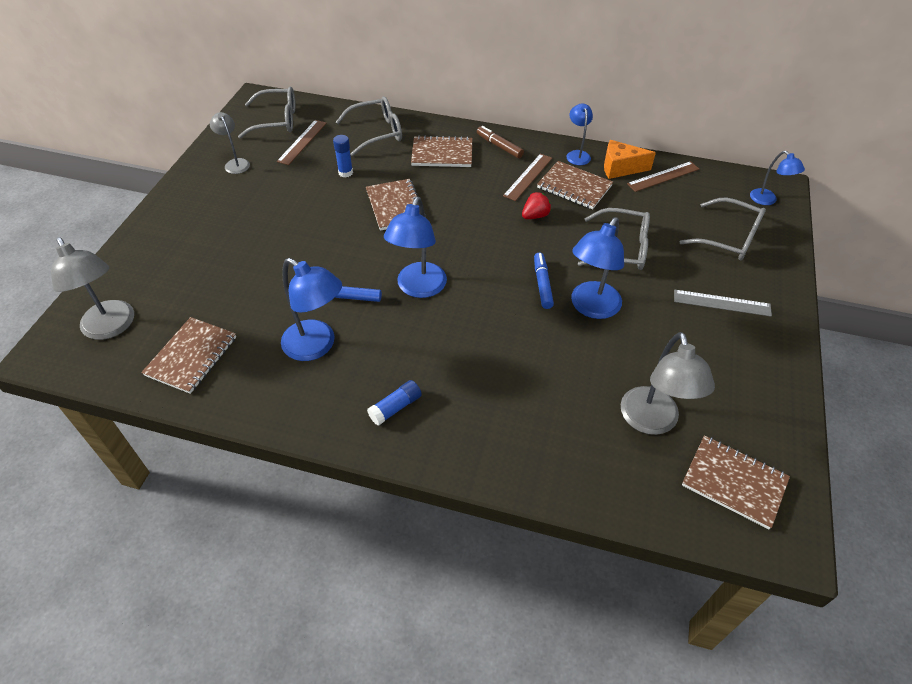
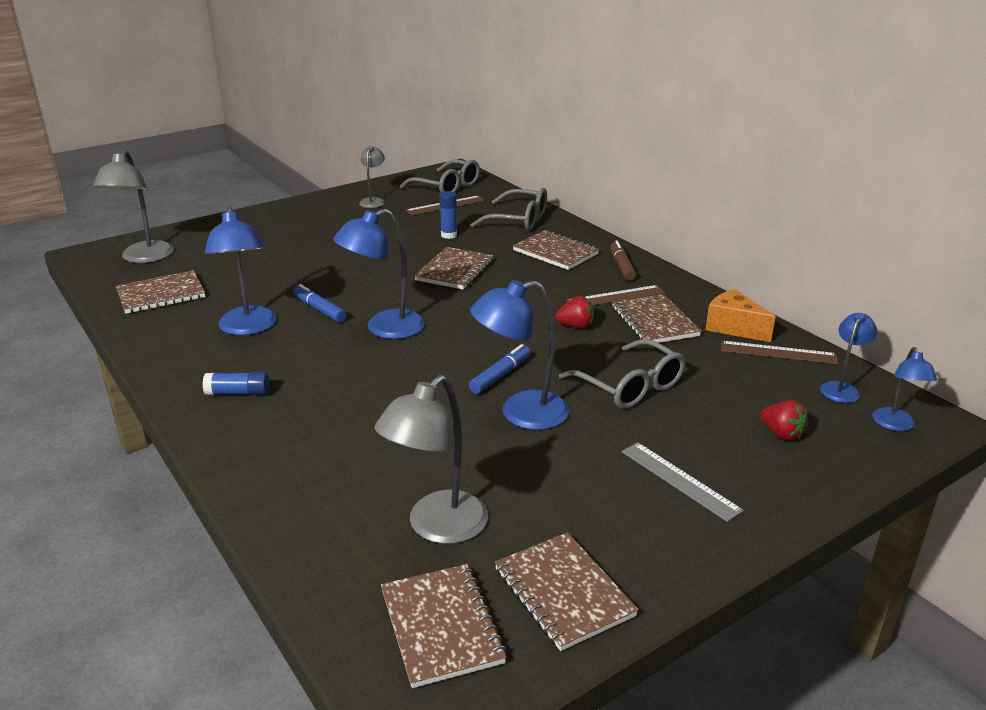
camera: 40 degrees right, 20 degrees down
blue lamp [566,103,593,165] -> blue lamp moved to [820,313,877,403]
grey glasses [680,198,766,260] -> red strawberry [761,400,808,441]
none -> brown notebook [495,532,639,651]

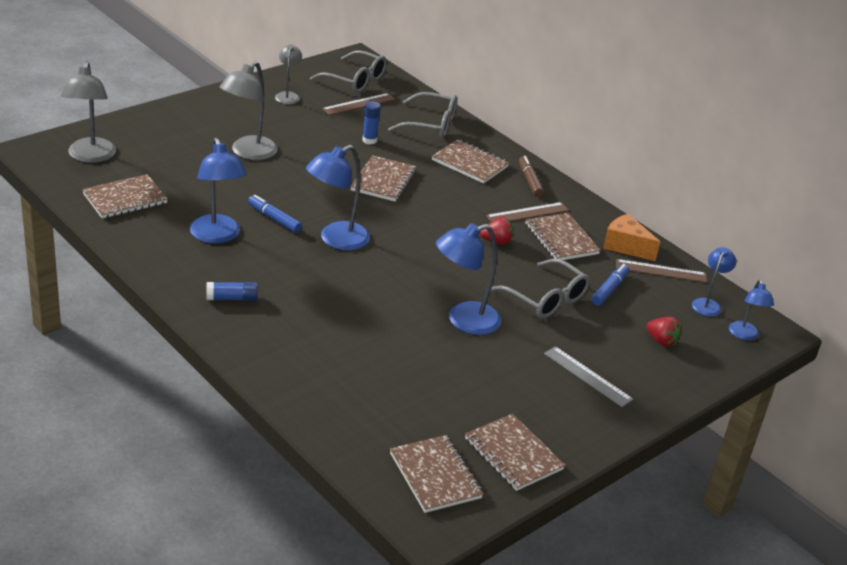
camera: 10 degrees left, 5 degrees up
grey lamp [375,375,488,544] -> grey lamp moved to [220,61,278,160]
blue marker [469,344,530,394] -> blue marker moved to [592,264,629,306]

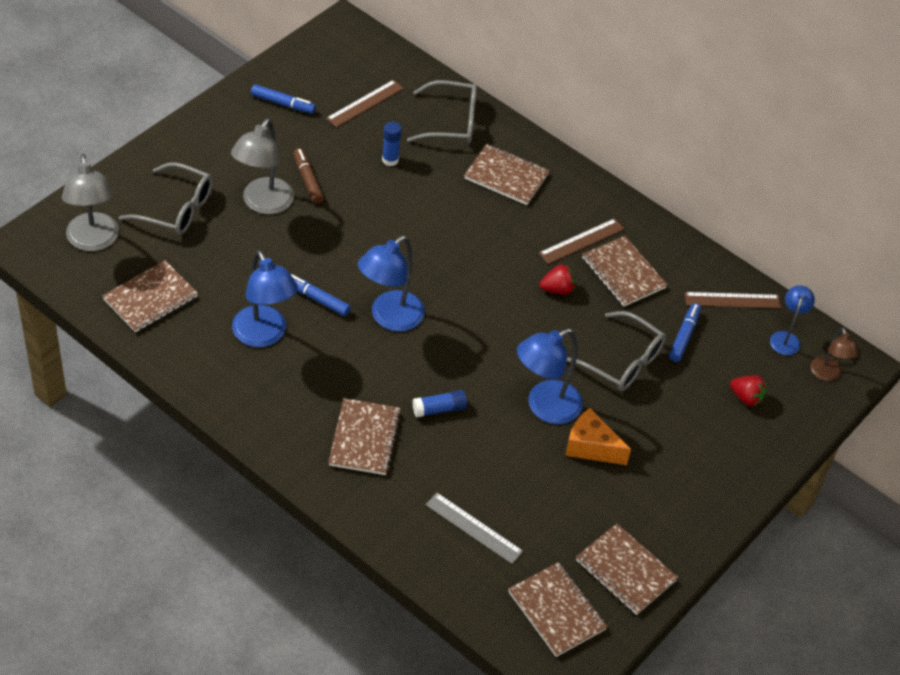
camera: 10 degrees left, 15 degrees up
blue glue stick [206,282,258,301] -> blue glue stick moved to [412,390,467,417]
grey lamp [275,45,302,104] -> blue marker [251,84,316,114]
grey glasses [310,50,387,93] -> grey glasses moved to [119,162,213,235]
brown notebook [350,155,416,202] -> brown notebook moved to [328,398,401,475]
brown marker [519,156,544,197] -> brown marker moved to [294,148,324,204]
grey ruler [544,346,633,407] -> grey ruler moved to [426,493,523,564]
orange cheese [603,214,660,261] -> orange cheese moved to [565,408,631,465]
blue lamp [729,280,774,340] -> brown lamp [811,327,859,381]

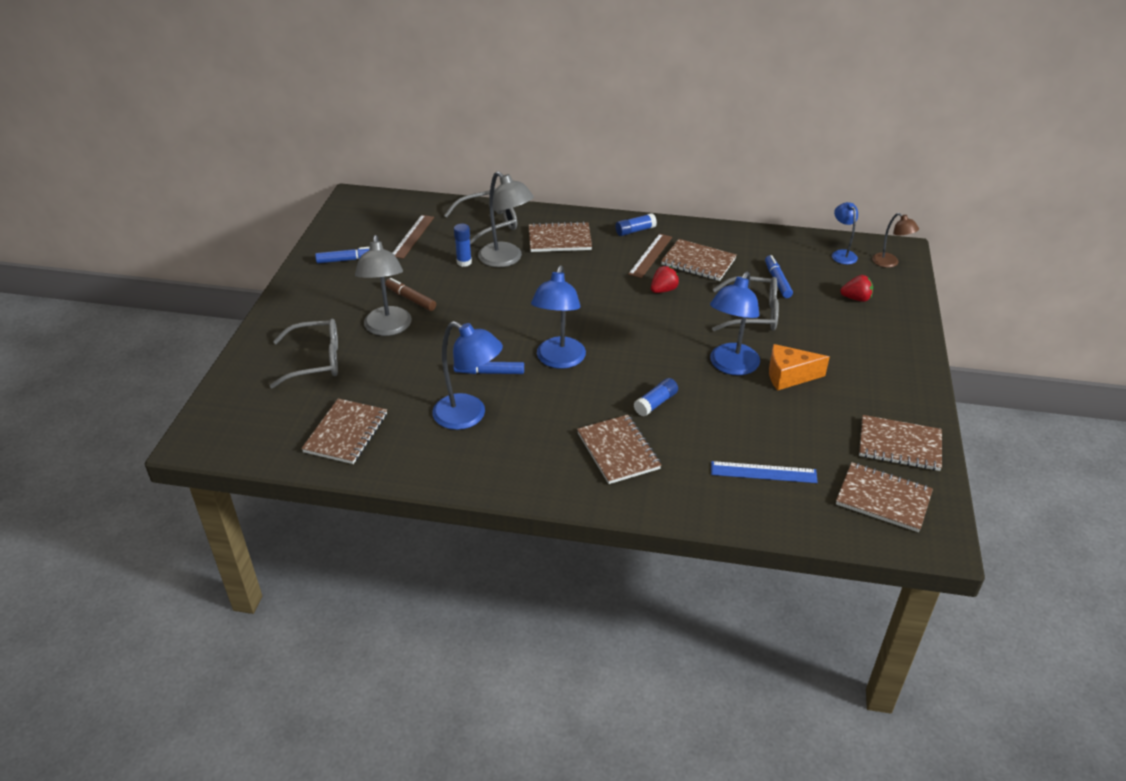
camera: 25 degrees left, 10 degrees down
grey lamp [62,154,119,251] -> grey lamp moved to [478,171,534,267]
grey ruler [426,493,523,564] -> blue ruler [711,461,818,483]
brown ruler [685,292,781,308] -> none
none -> blue glue stick [615,213,657,236]

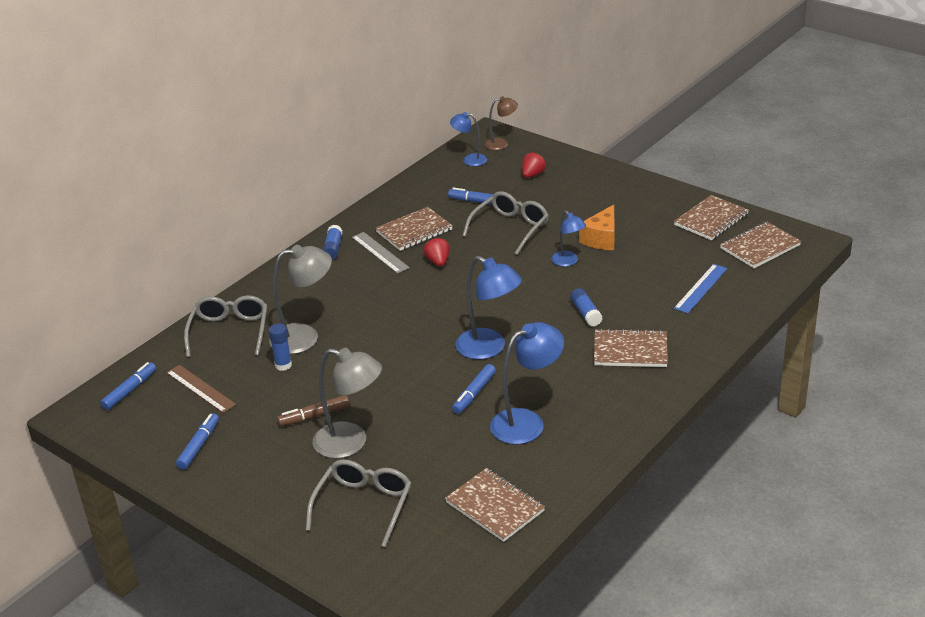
camera: 60 degrees left, 5 degrees down
brown notebook [529,221,592,252] -> none
brown ruler [628,234,672,278] -> grey ruler [352,232,410,274]
blue lamp [710,272,760,375] -> blue lamp [551,210,586,267], size x0.58
none -> blue marker [100,362,156,410]

